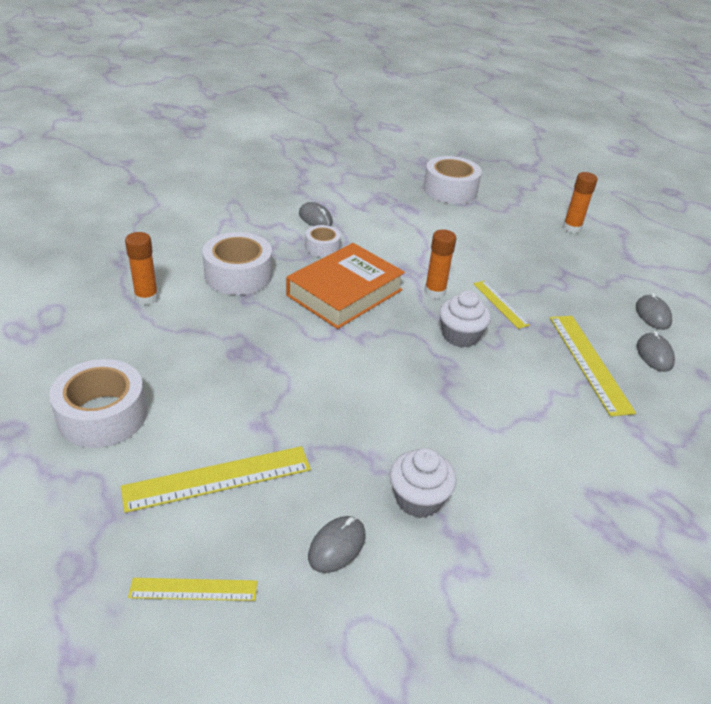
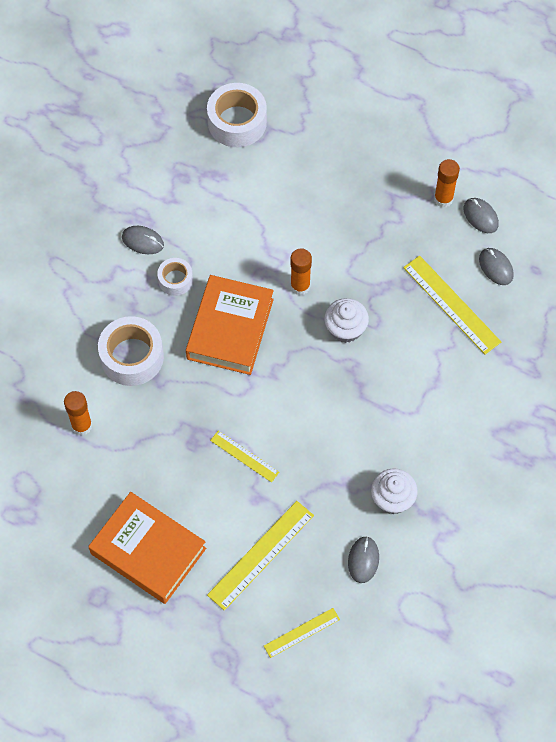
camera: 25 degrees left, 25 degrees up
white tape [49,359,147,448] -> orange book [88,492,206,604]
yellow ruler [473,281,530,329] -> yellow ruler moved to [210,431,279,482]
orange glue stick [563,172,598,233] -> orange glue stick moved to [434,159,460,207]

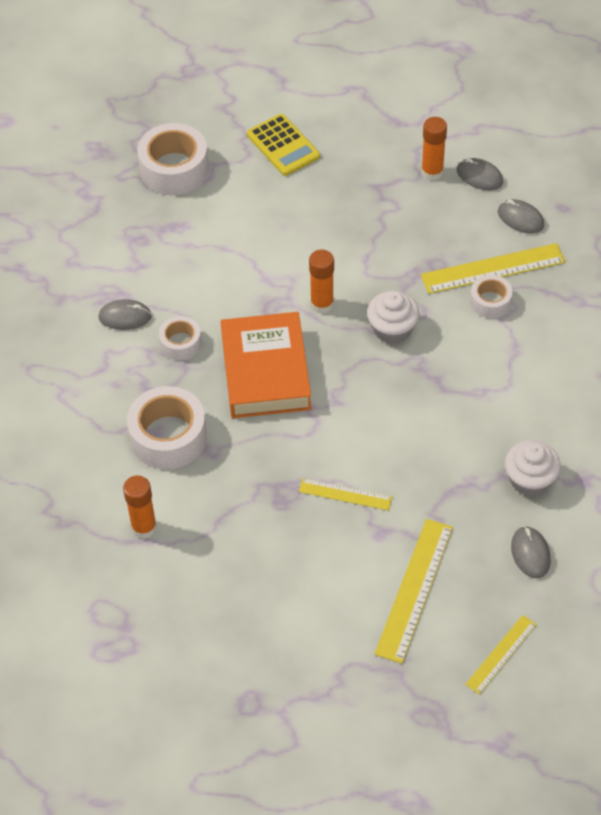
camera: 20 degrees left, 10 degrees down
orange book [88,492,206,604] -> none
yellow ruler [403,255,501,354] -> yellow ruler turned 45 degrees counterclockwise [421,243,566,294]
none -> yellow calculator [247,114,320,176]
none -> white tape [470,275,513,318]

